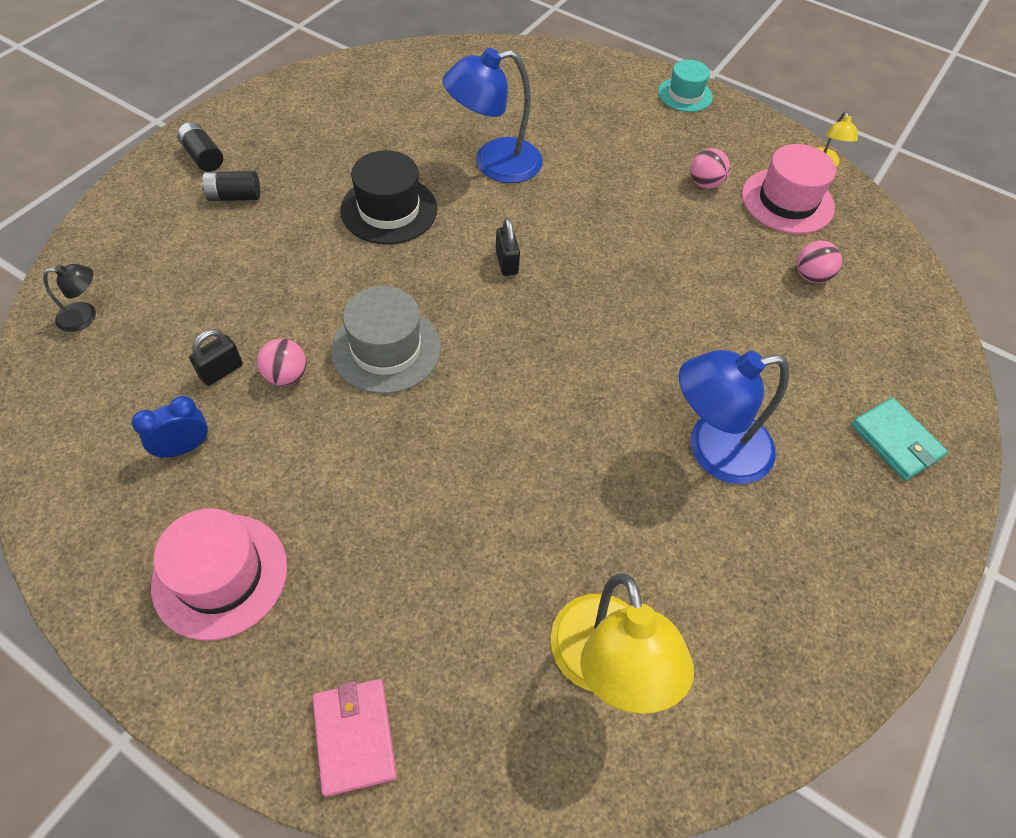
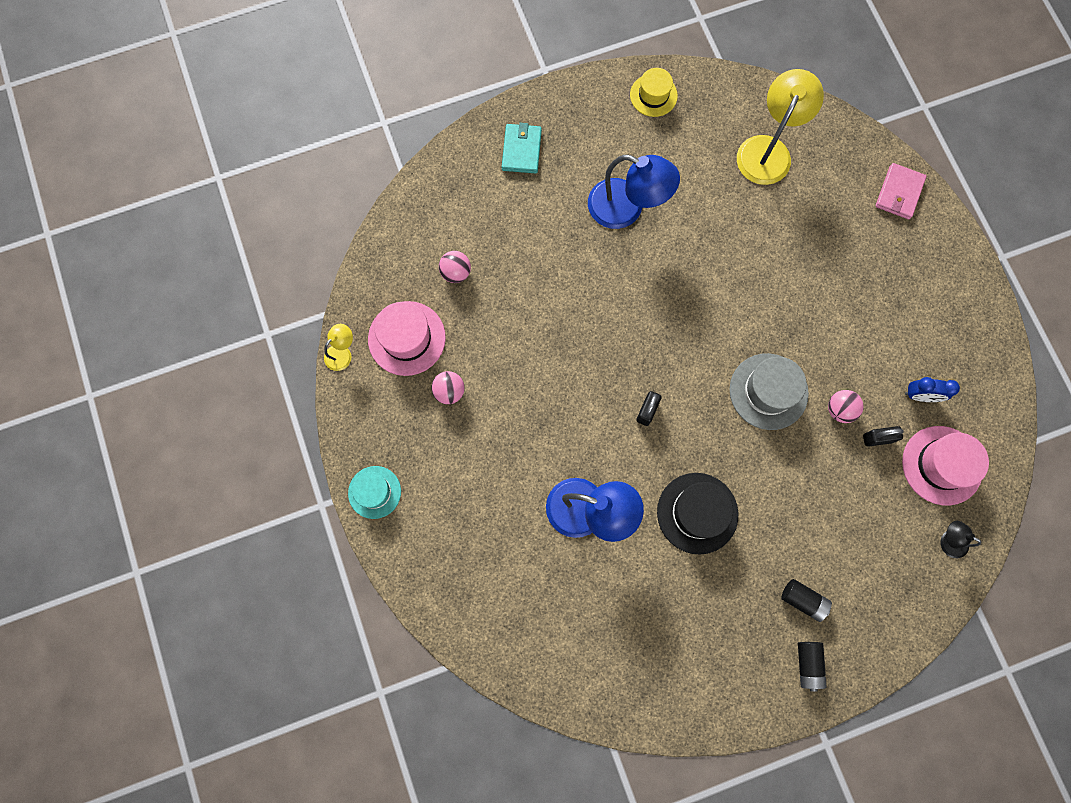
camera: 140 degrees left, 20 degrees up
pink hat [151,508,287,641] -> pink hat moved to [902,426,989,505]
none -> yellow hat [630,68,678,117]

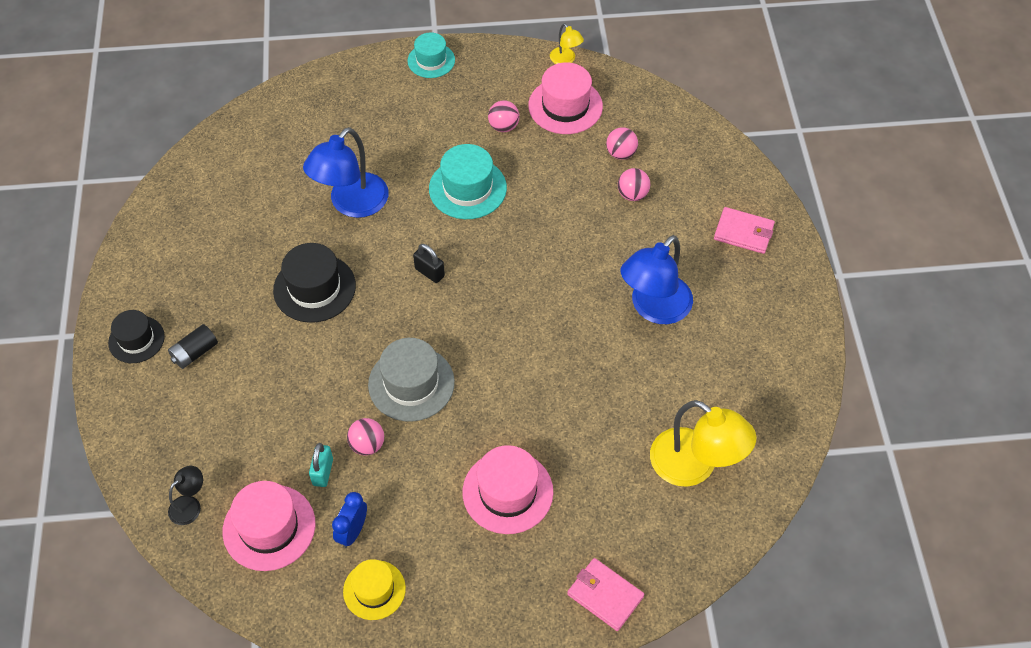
camera: 105 degrees right, 20 degrees down
turquoise wallet [502,123,542,173] -> pink wallet [714,207,775,254]
yellow hat [630,68,678,117] -> yellow hat moved to [343,559,406,620]
black battery [798,642,827,692] -> black hat [108,310,165,363]
black padlock [863,426,904,447] -> turquoise padlock [309,443,333,487]
none -> turquoise hat [429,144,507,219]
none -> pink hat [462,445,553,534]
none -> pink ball [618,168,650,201]

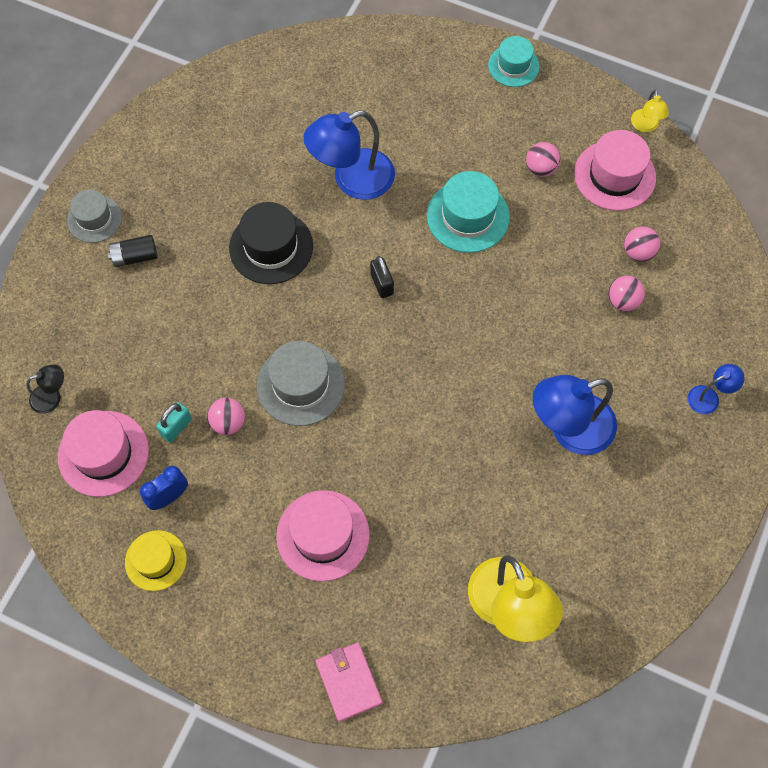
camera: 30 degrees right, 10 degrees up
black hat [108,310,165,363] -> grey hat [67,189,122,243]
pink wallet [714,207,775,254] -> blue lamp [687,364,745,414]

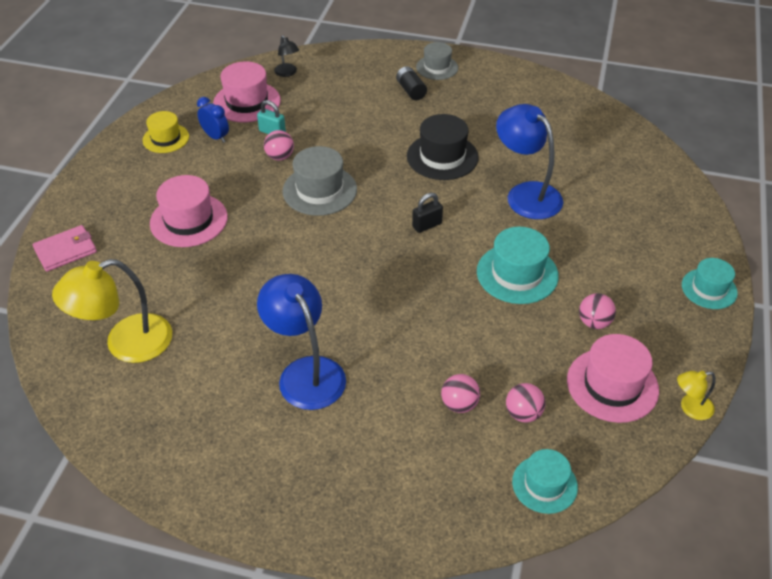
camera: 80 degrees right, 20 degrees down
blue lamp [687,364,745,414] -> none
none -> turquoise hat [512,449,578,514]

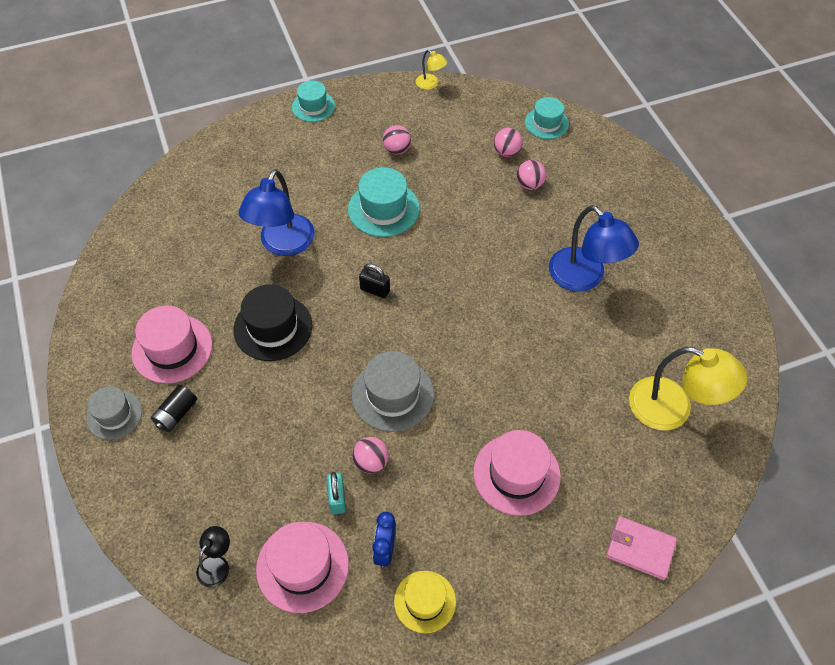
camera: 125 degrees left, 10 degrees up
blue lamp [257,274,346,410] -> blue lamp turned 60 degrees counterclockwise [549,205,639,292]
pink hat [567,334,659,423] -> pink hat moved to [131,305,212,384]

